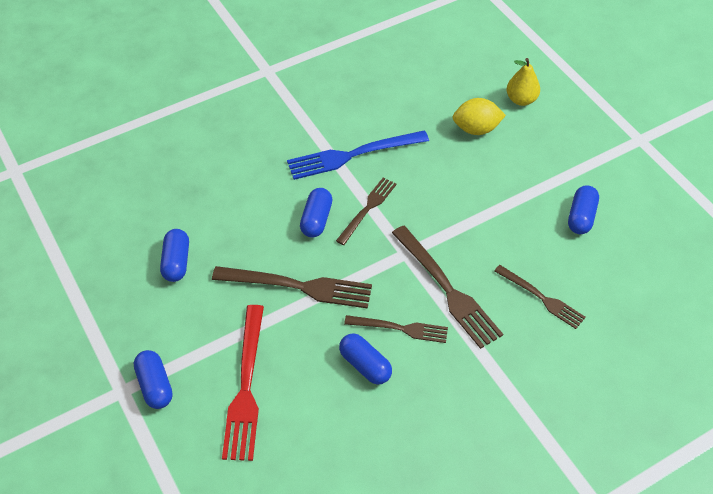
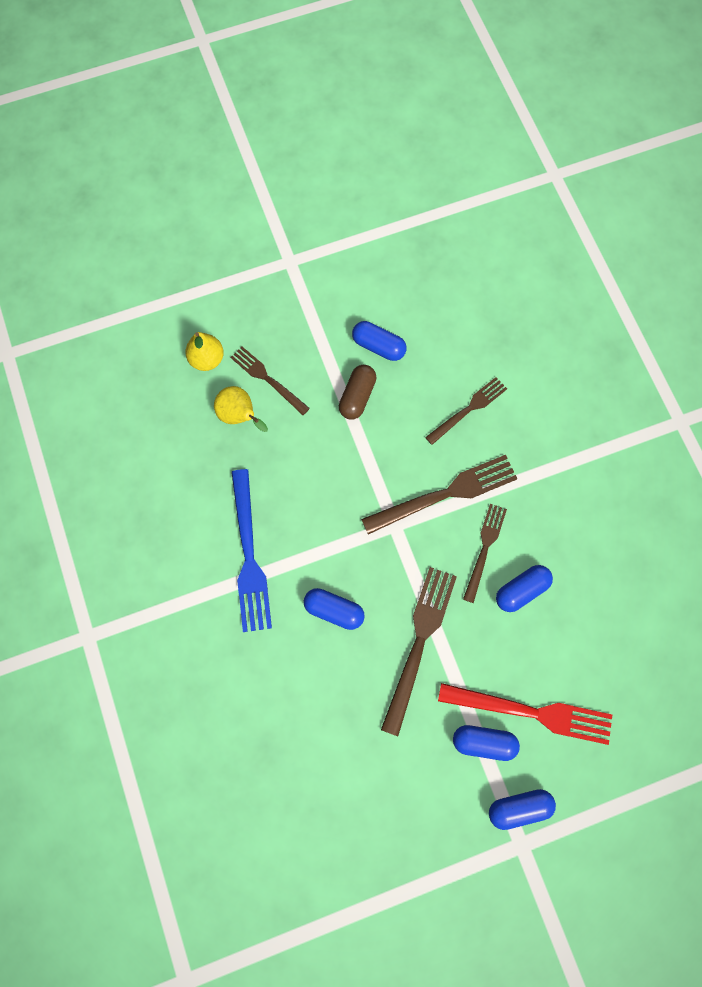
camera: 80 degrees left, 20 degrees up
blue capsule [160,229,189,282] -> blue capsule moved to [453,725,520,761]
brown fork [336,177,397,245] -> brown fork moved to [230,347,310,415]
yellow lemon [452,98,506,135] -> yellow pear [214,386,268,432]
none -> brown capsule [339,365,376,420]

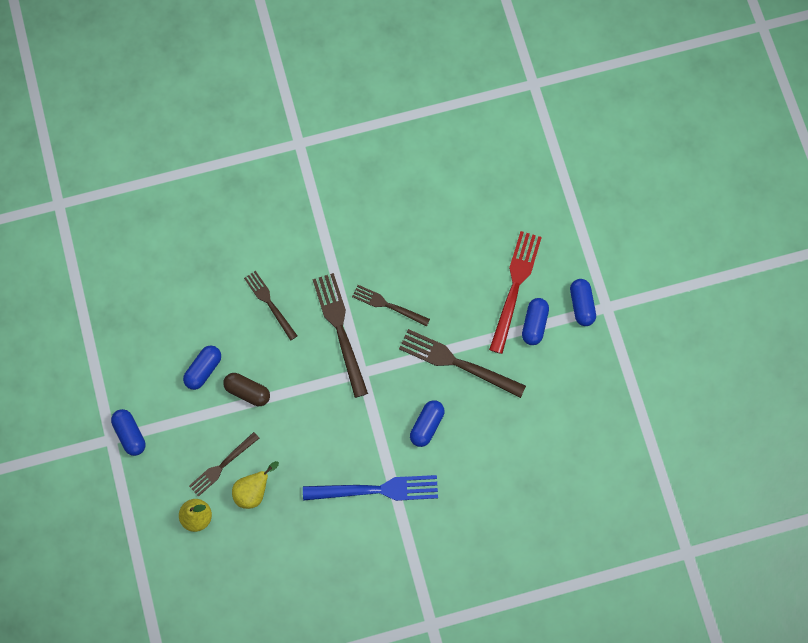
camera: 85 degrees left, 0 degrees up
blue capsule [496,565,553,612] -> blue capsule moved to [111,409,145,456]

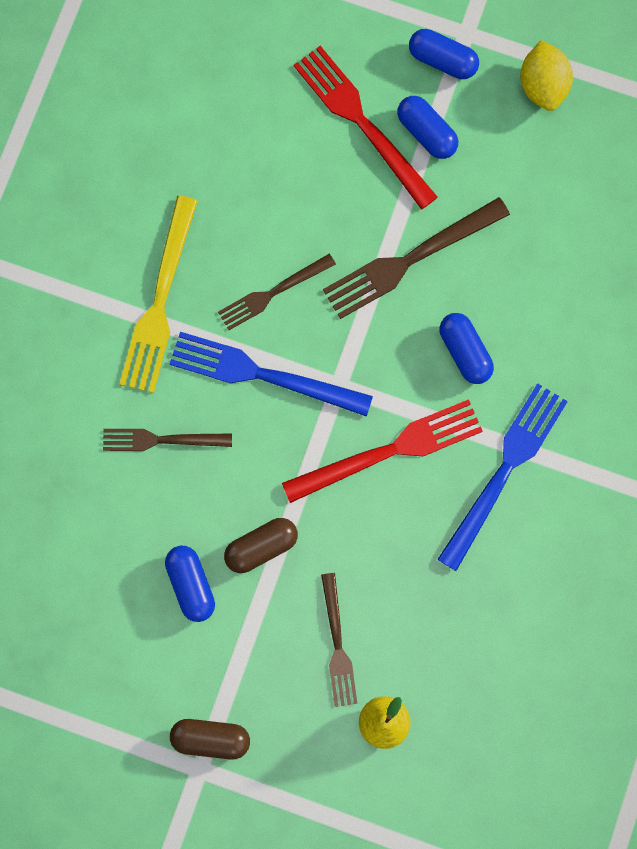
camera: 55 degrees left, 5 degrees up
blue capsule [111,409,145,456] -> brown capsule [170,719,250,760]
yellow pear [232,461,279,509] -> none
brown fork [312,273,368,398] -> blue fork [170,332,373,417]
none -> yellow fork [119,196,198,393]
none -> red fork [282,399,483,503]
none -> yellow lemon [520,40,573,111]

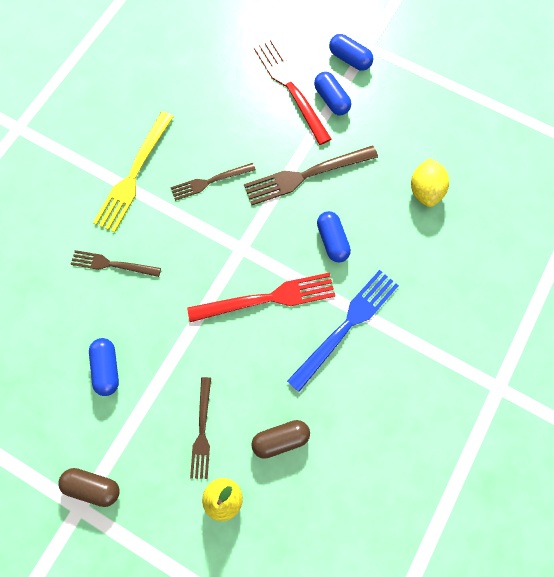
camera: 10 degrees right, 5 degrees down
blue fork [170,332,373,417] -> none
brown capsule [224,518,298,573] -> brown capsule moved to [251,420,310,459]
yellow lemon [520,40,573,111] -> yellow lemon moved to [411,158,449,207]

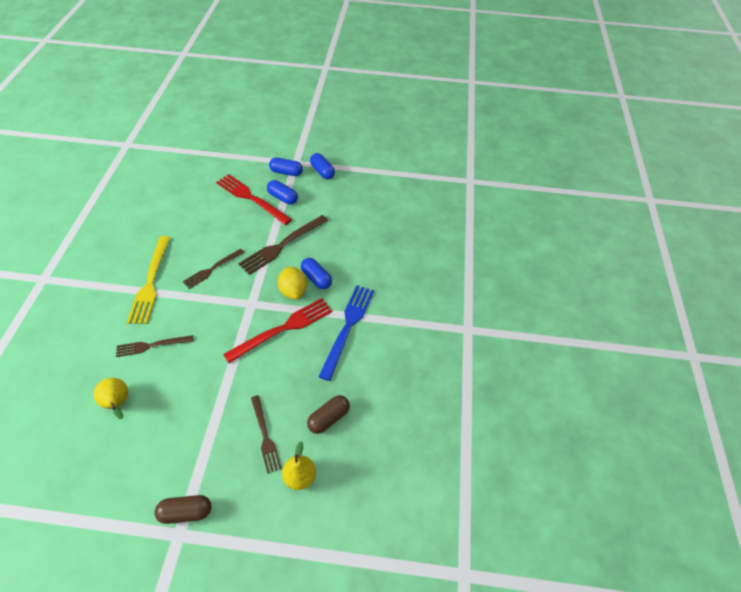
camera: 25 degrees left, 20 degrees down
blue capsule [89,338,119,396] -> blue capsule moved to [310,153,335,179]
yellow lemon [411,158,449,207] -> yellow lemon moved to [278,267,307,300]
none -> yellow pear [94,378,128,419]

